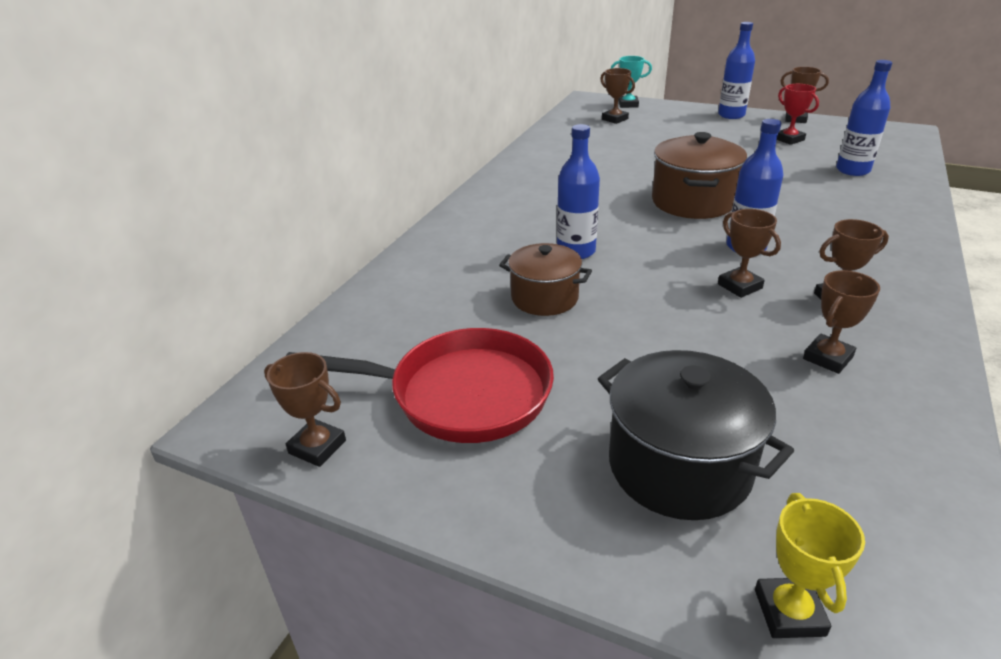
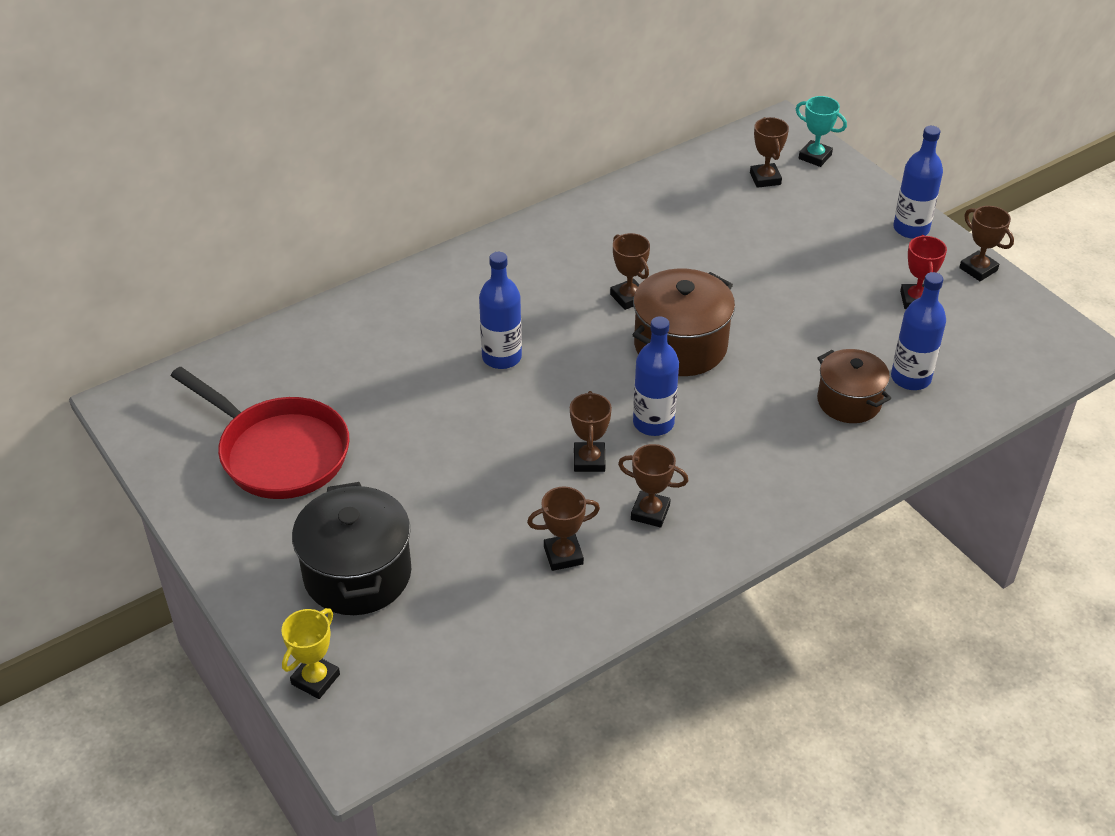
camera: 30 degrees right, 10 degrees up
brown trophy [264,352,346,467] -> brown trophy moved to [610,233,650,310]
brown pot [499,243,592,316] -> brown pot moved to [817,349,891,423]

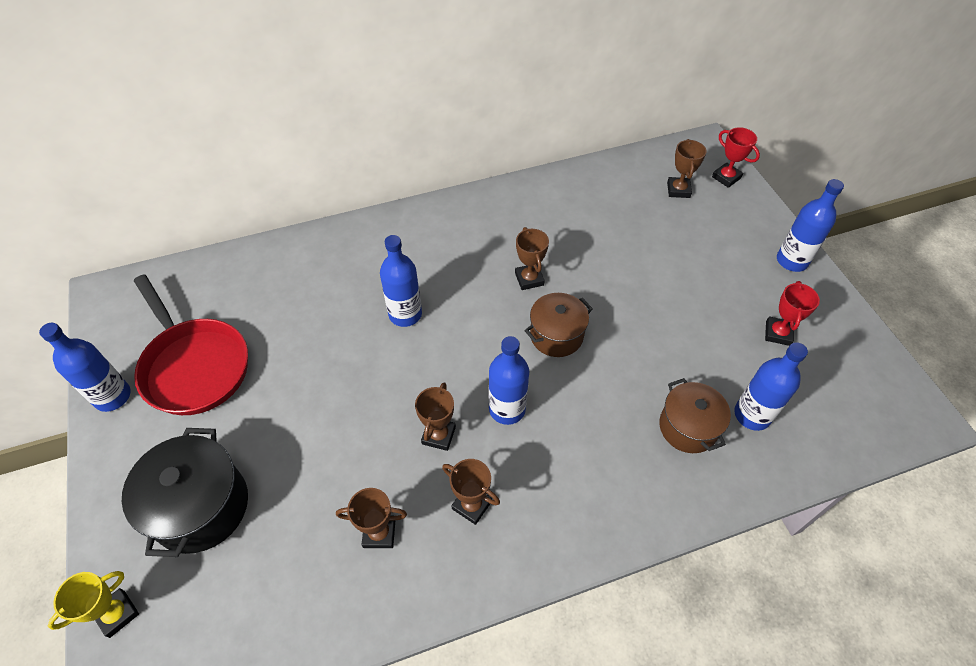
camera: 15 degrees right, 10 degrees up
brown pot [633,268,735,376] -> brown pot [524,293,593,357], size x0.66
turquoise trophy [796,96,847,167] -> red trophy [712,127,760,188]
brown trophy [959,206,1014,281] -> none
none -> blue bottle [39,323,131,412]

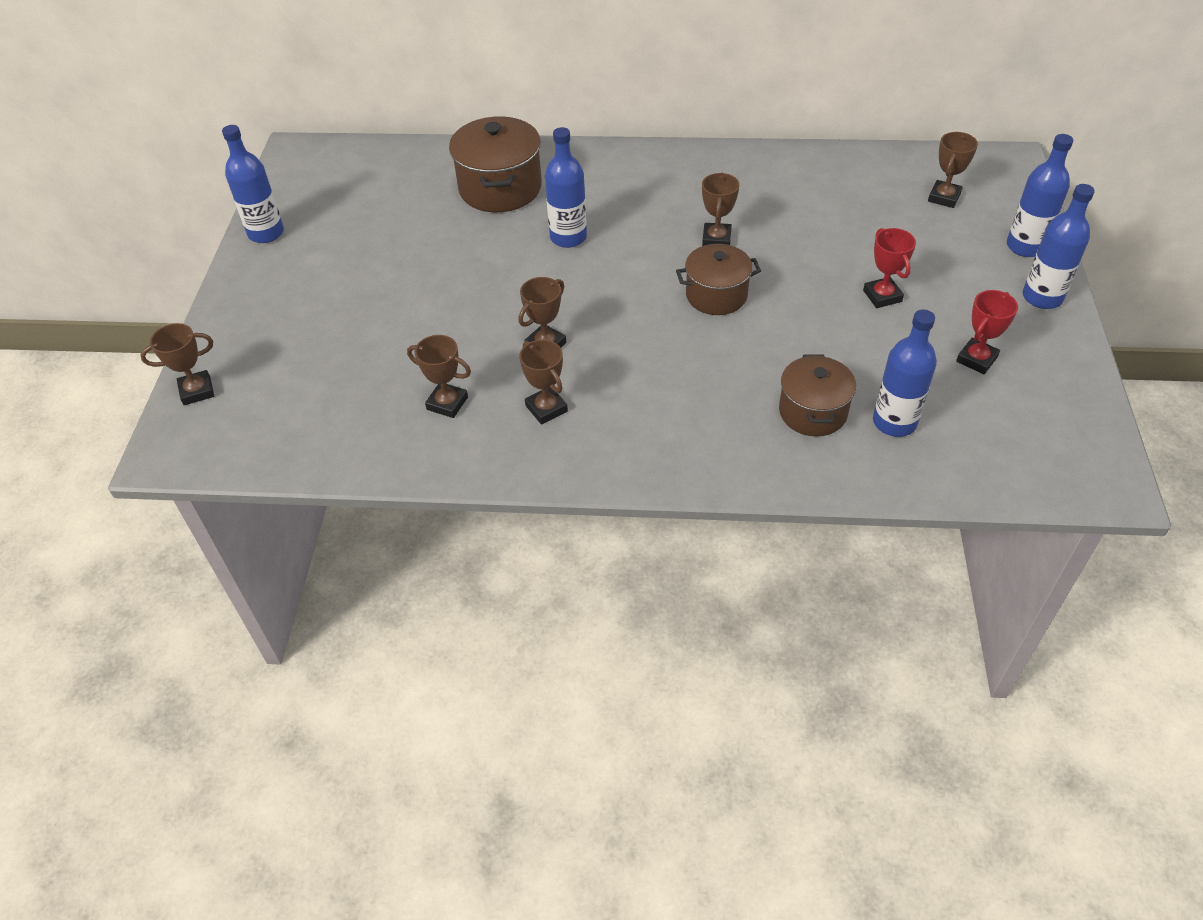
camera: 25 degrees right, 5 degrees down
yellow trophy [48,571,139,638] -> brown trophy [140,323,214,405]
black pot [122,428,248,557] -> none
red pan [134,274,248,415] -> none
blue bottle [489,336,529,425] -> blue bottle moved to [1007,134,1073,257]
red trophy [712,127,760,188] -> red trophy moved to [863,228,916,308]
none -> brown pot [449,116,542,212]

